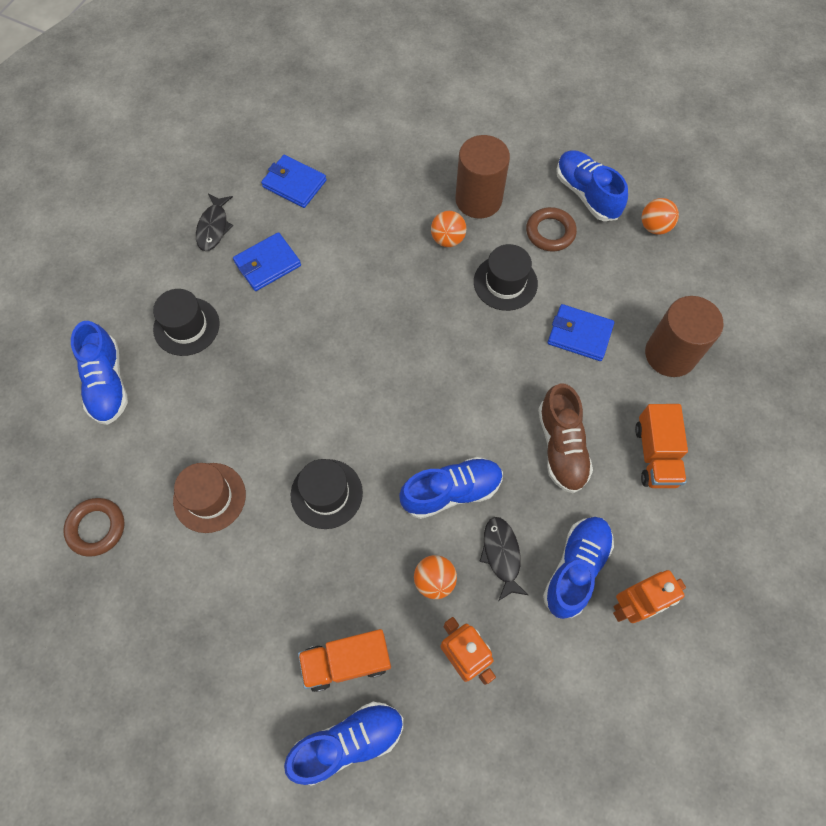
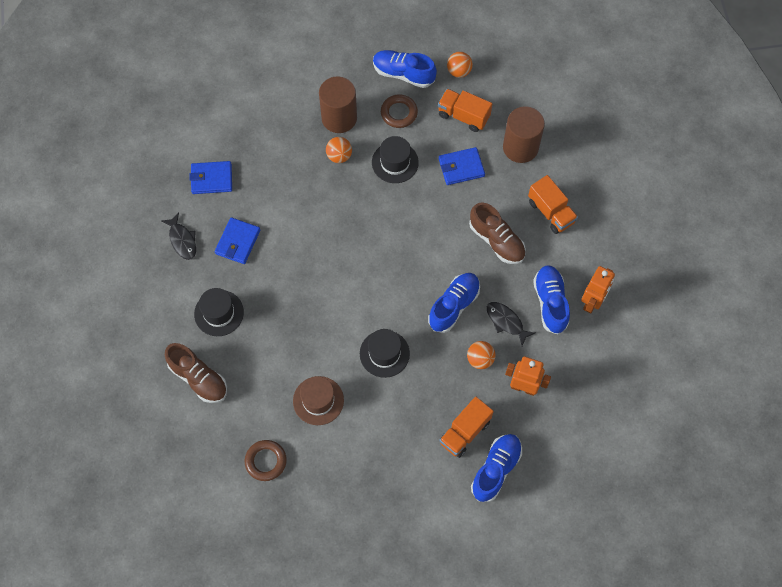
camera: 35 degrees left, 0 degrees up
blue shoe [71,321,128,425] -> brown shoe [165,343,227,403]
none -> orange truck [438,89,492,132]

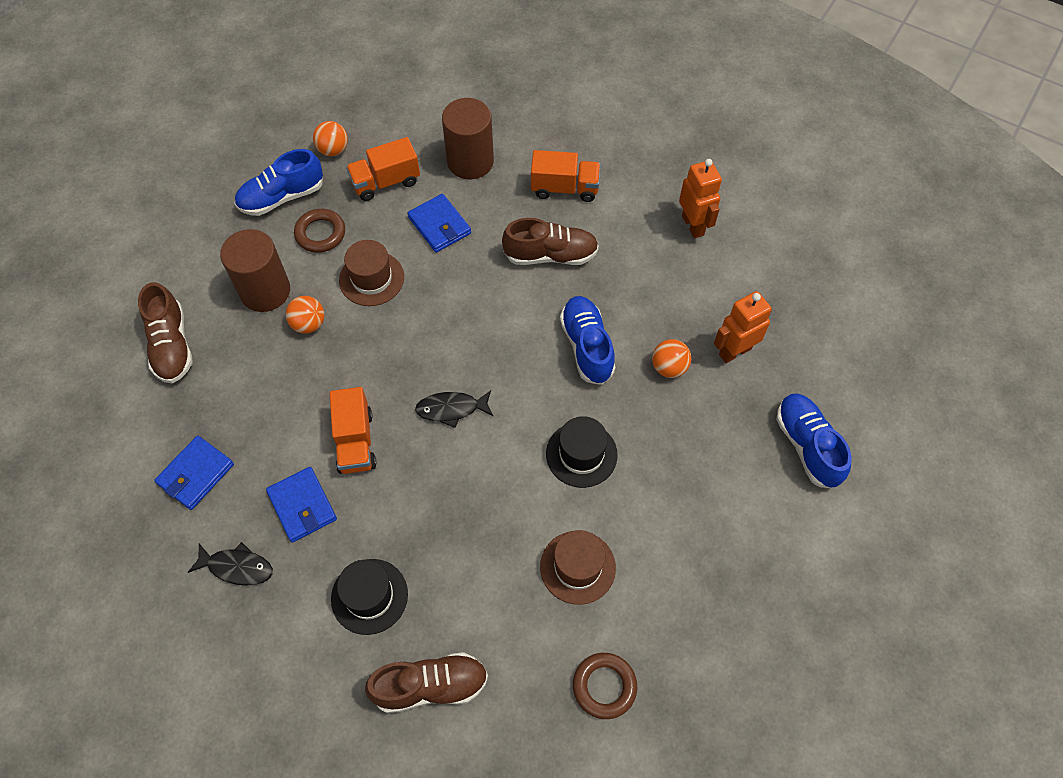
camera: 50 degrees left, 5 degrees down
black hat [372,136,419,183] -> brown hat [339,240,404,306]
blue wallet [439,147,485,185] -> blue wallet turned 60 degrees counterclockwise [407,194,471,252]
orange truck [439,397,494,458] -> orange truck moved to [329,387,376,474]
black fish [487,302,535,346] -> black fish moved to [415,390,493,428]
blue shoe [533,265,570,334] -> none
none -> brown shoe [138,282,193,384]

